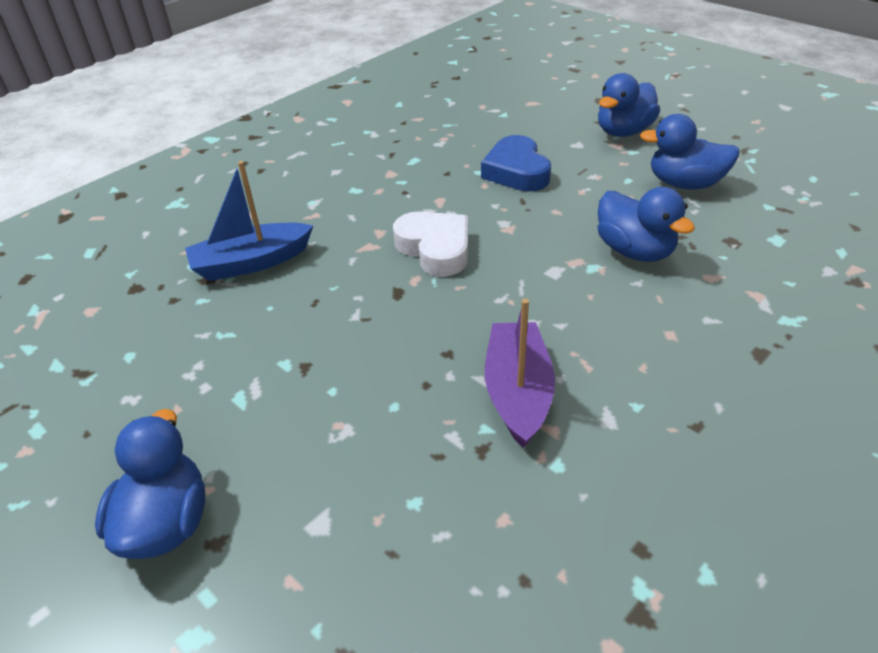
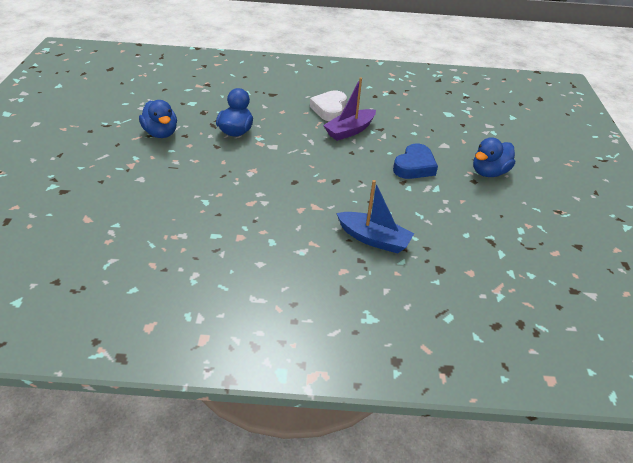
camera: 135 degrees left, 0 degrees up
white heart [393,212,468,277] -> white heart moved to [310,90,347,121]
blue heart [481,135,551,191] -> blue heart moved to [393,143,438,179]
blue duck [598,73,660,137] -> none

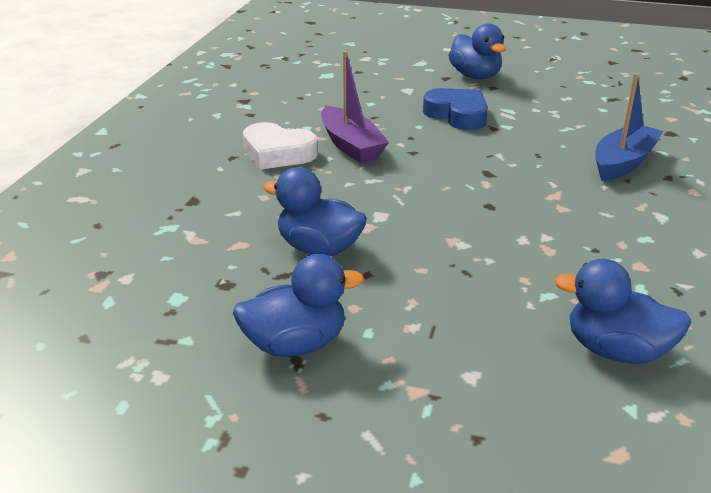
camera: 75 degrees left, 10 degrees down
none -> blue duck [554,259,692,364]

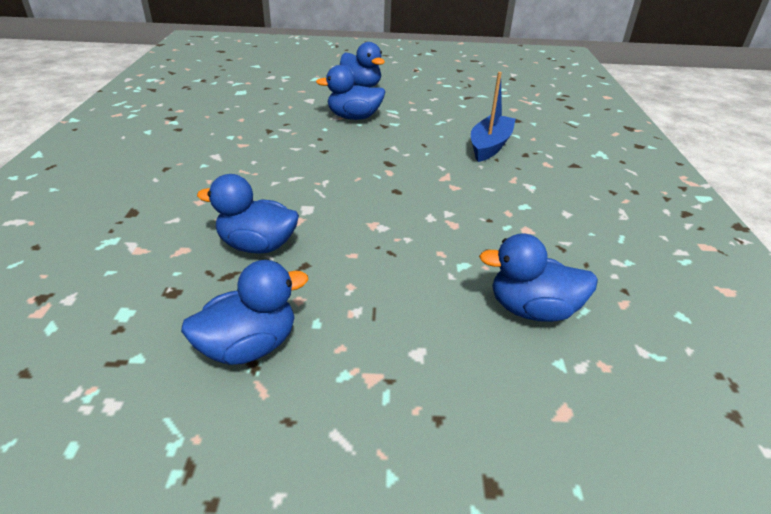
camera: 15 degrees left, 5 degrees up
white heart [243,122,318,170] -> none
purple boat [321,51,389,163] -> none
blue heart [423,88,488,130] -> blue duck [316,65,386,120]

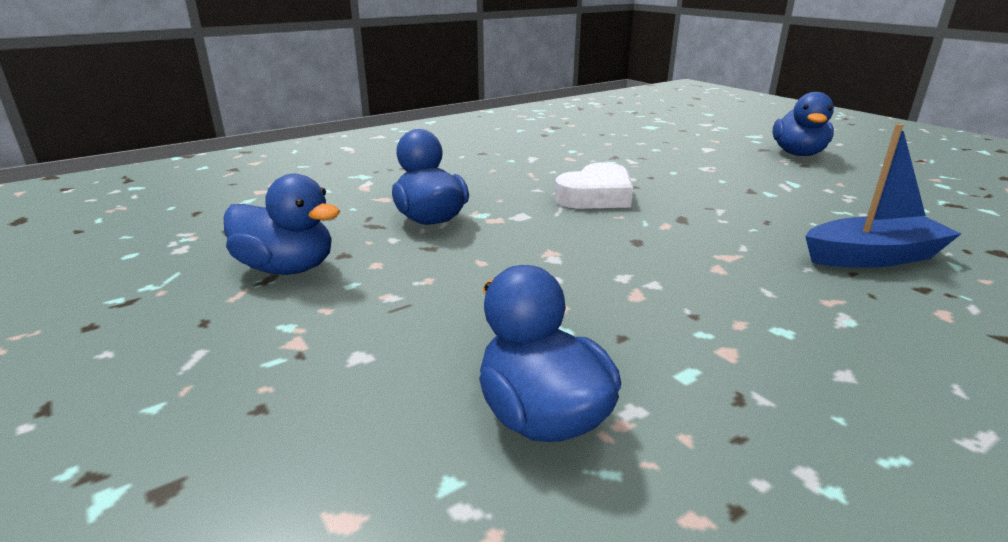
camera: 55 degrees right, 10 degrees down
blue duck [316,65,386,120] -> none
none -> white heart [555,162,633,209]

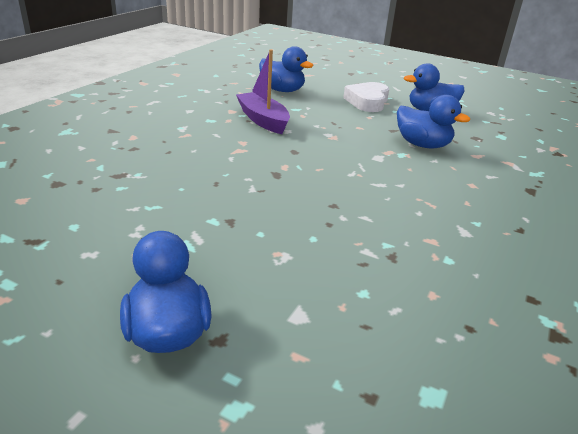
camera: 150 degrees right, 5 degrees up
white heart [555,162,633,209] -> white heart moved to [343,82,389,112]
blue boat [805,123,961,268] -> none
none -> purple boat [236,49,290,134]

